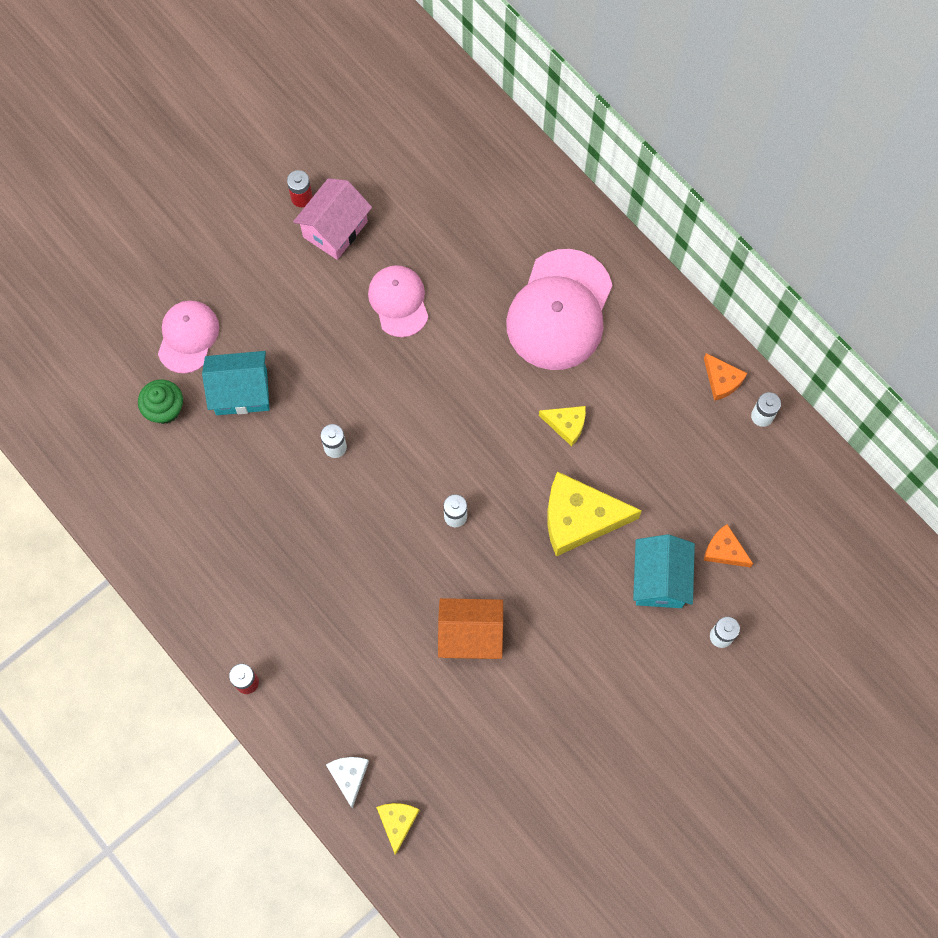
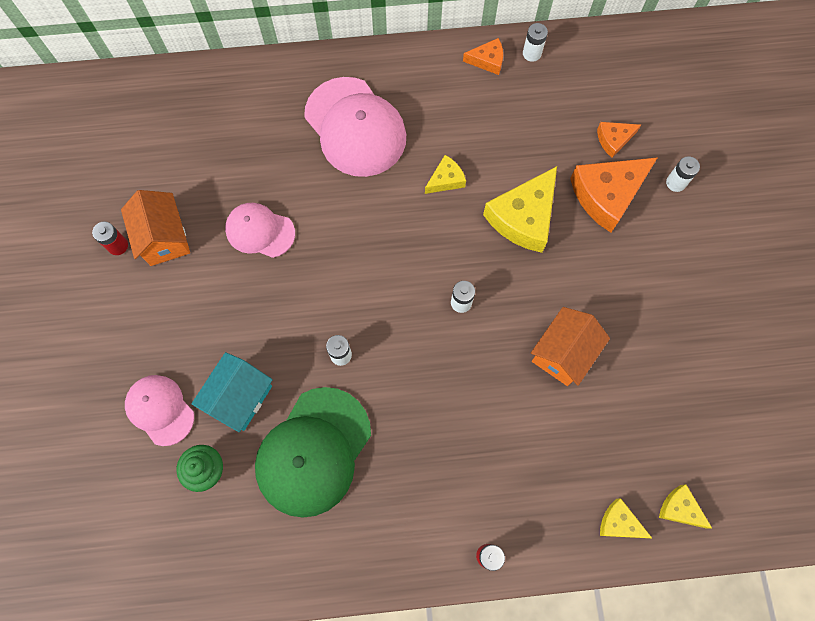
camera: 55 degrees left, 0 degrees up
pink house [293,178,372,260] -> orange house [121,190,190,266]
white cheese [326,757,369,808] -> yellow cheese [600,498,652,538]
turquoise house [633,534,695,608] -> orange cheese [570,157,658,233]
none -> green cap [255,387,371,518]

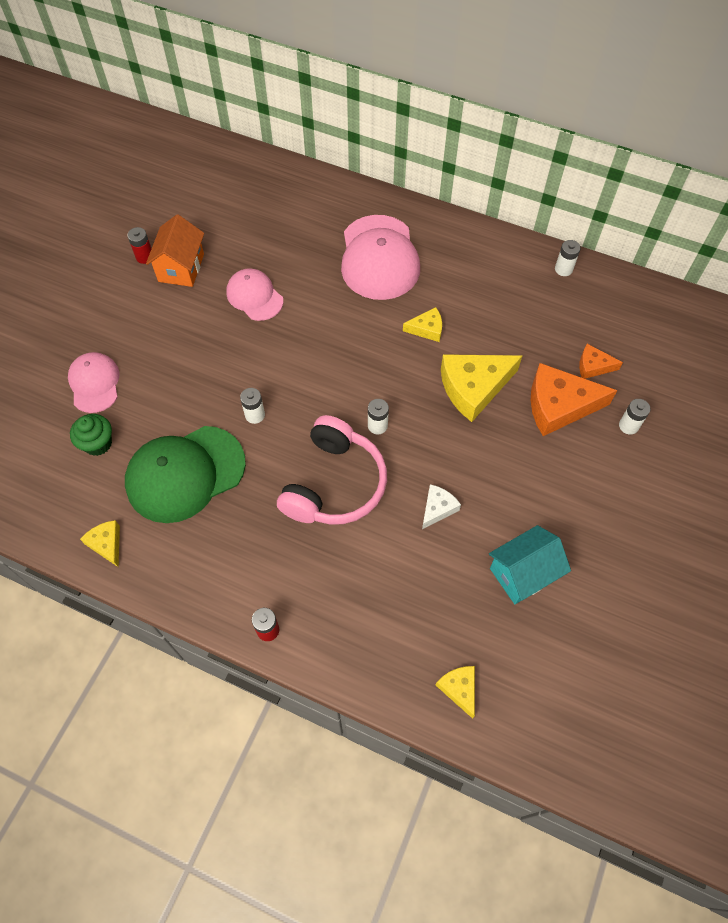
camera: 30 degrees right, 10 degrees down
turquoise house [192,352,273,432] -> turquoise house moved to [489,525,571,604]
orange cheese [463,38,503,75] -> none
orange house [531,307,610,386] -> white cheese [422,484,461,529]
yellow cheese [600,498,652,538] -> yellow cheese moved to [80,520,120,567]
none -> pink headphones [277,415,387,525]

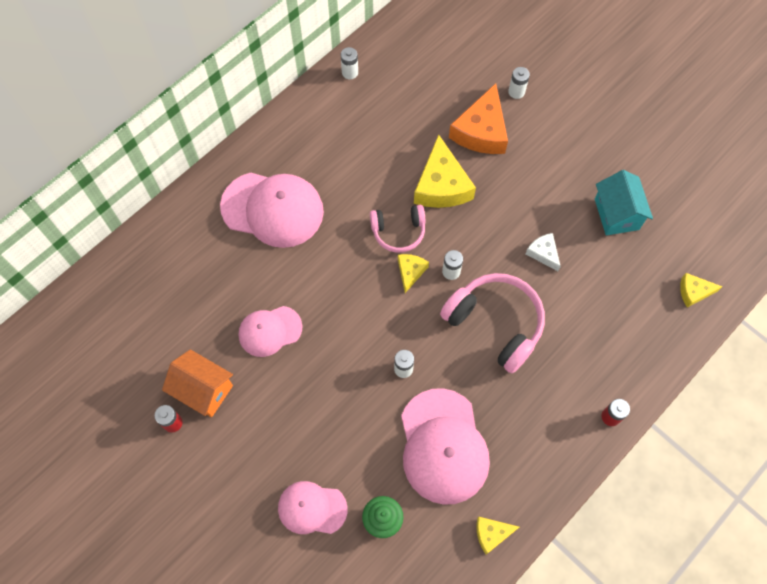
camera: 70 degrees left, 5 degrees up
green cap [125,426,246,523] -> pink cap [401,388,490,505]
yellow cheese [403,307,442,342] -> yellow cheese moved to [398,254,429,293]
orange cheese [579,344,623,379] -> none
none -> pink headphones [370,205,426,253]

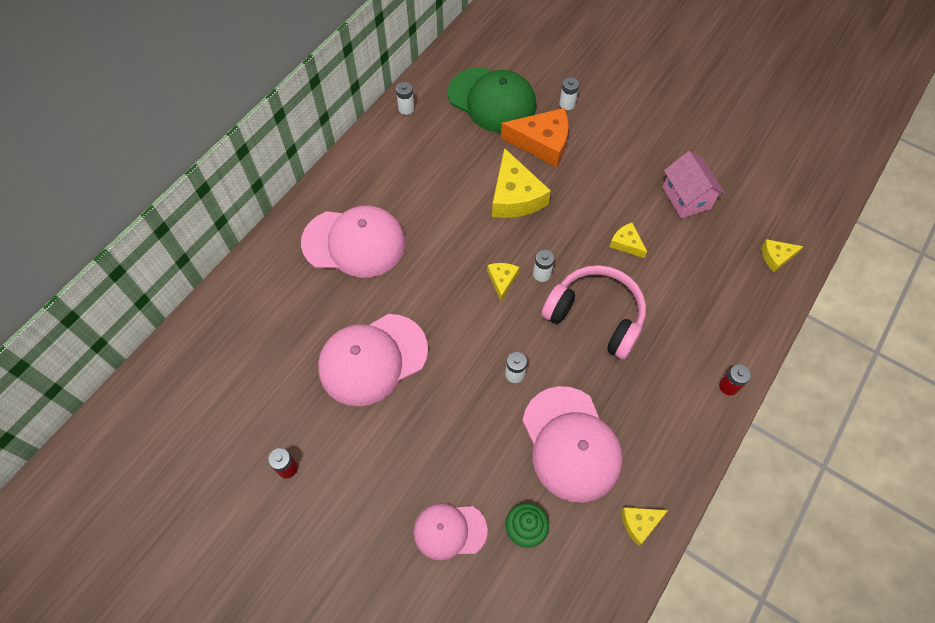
camera: 10 degrees left, 5 degrees down
orange house [162,349,233,417] -> none
pink cap [239,306,303,357] -> pink cap [318,314,428,406], size x1.70
pink headphones [370,205,426,253] -> none
orange cheese [449,83,508,154] -> orange cheese turned 90 degrees counterclockwise [501,108,569,167]
white cheese [526,233,561,271] -> yellow cheese [610,223,647,258]
turquoise house [595,170,653,236] -> pink house [663,151,725,219]
none -> green cap [448,67,536,133]

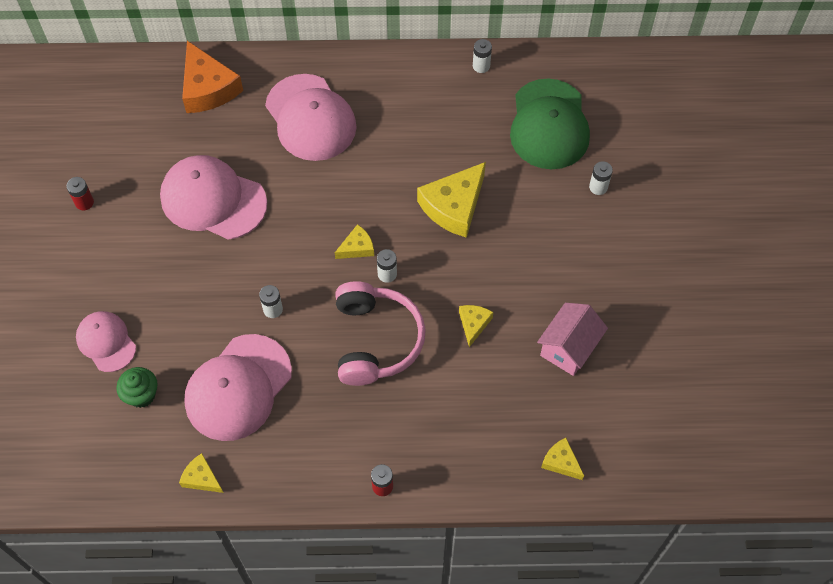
camera: 55 degrees right, 0 degrees up
orange cheese [501,108,569,167] -> orange cheese moved to [182,41,243,113]

